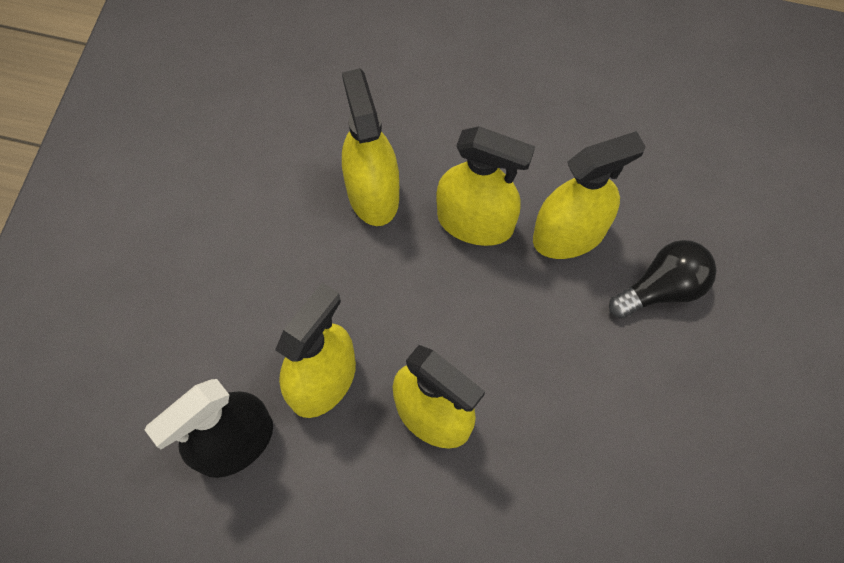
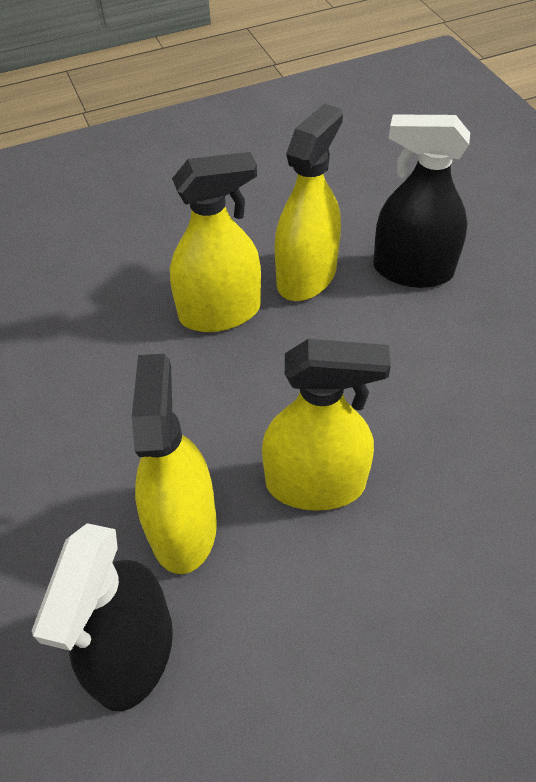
camera: 35 degrees left, 15 degrees down
yellow spray bottle [342,68,399,226] -> none
black light bulb [609,240,716,318] -> black spray bottle [373,114,470,288]

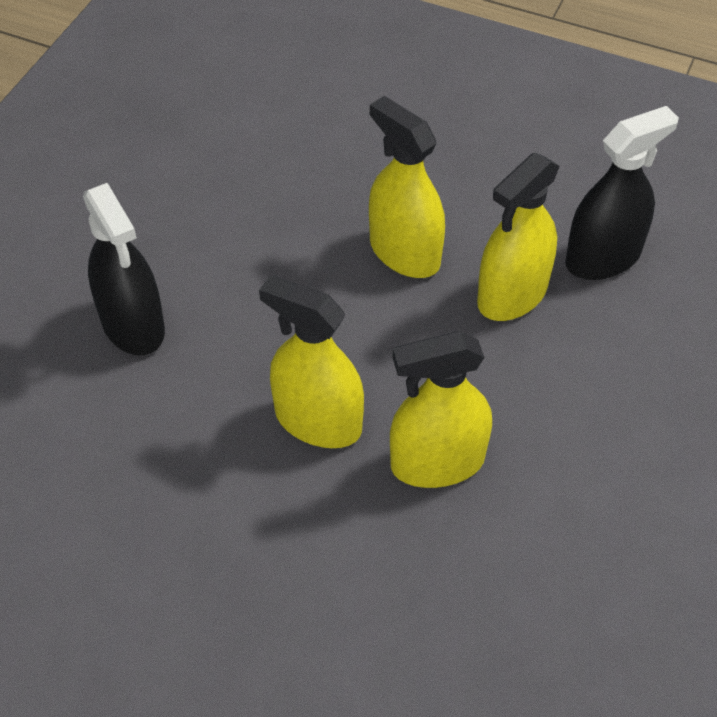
camera: 135 degrees left, 0 degrees up
yellow spray bottle [275,104,343,301] -> yellow spray bottle moved to [390,331,492,488]

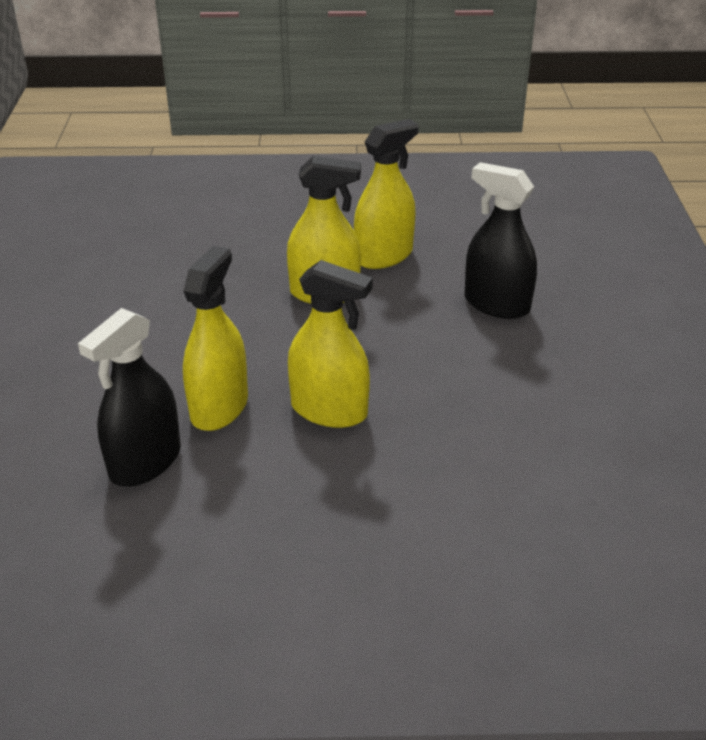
camera: 155 degrees right, 15 degrees down
yellow spray bottle [390,331,492,488] -> yellow spray bottle moved to [354,119,419,269]

